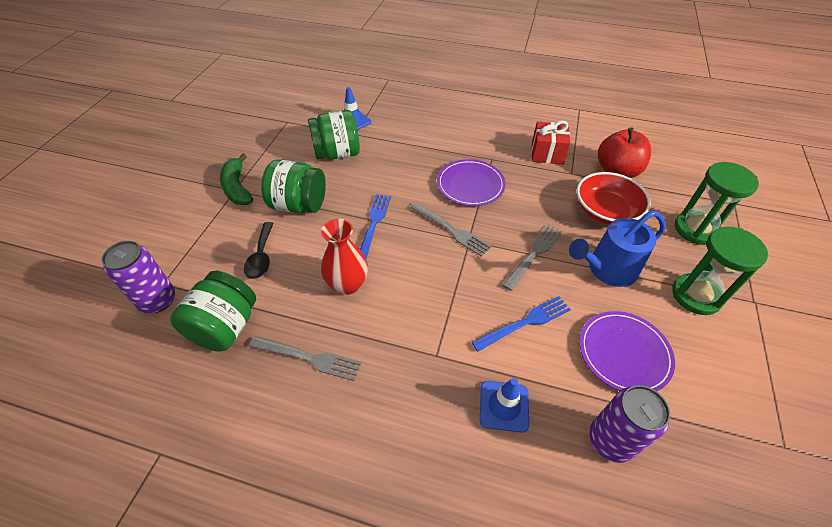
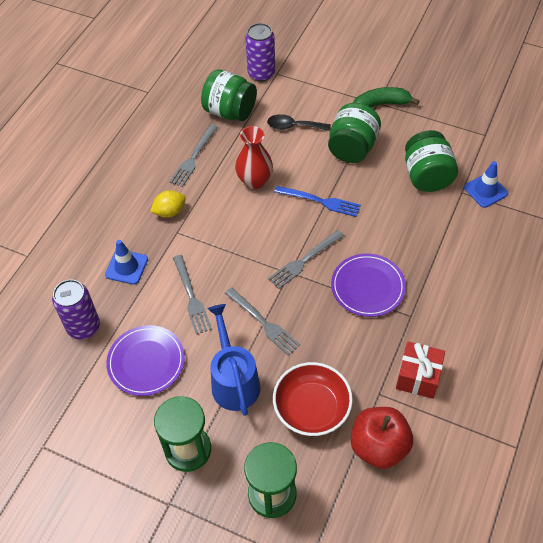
camera: 100 degrees right, 5 degrees up
blue fork [472,296,571,352] -> grey fork [173,255,212,334]
none -> yellow lemon [150,190,186,218]

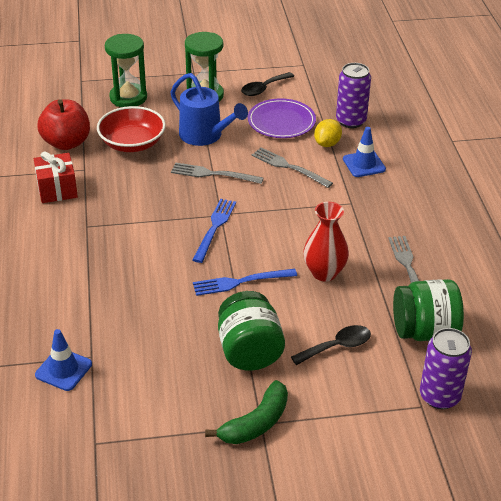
camera: 145 degrees right, 15 degrees down
yellow lemon [150,190,186,218] -> yellow lemon moved to [314,119,342,147]
grey fork [268,230,344,289] -> blue fork [193,199,236,263]
purple plate [331,254,406,317] -> none
green jar [405,130,458,192] -> none
none -> black spoon [241,72,294,96]

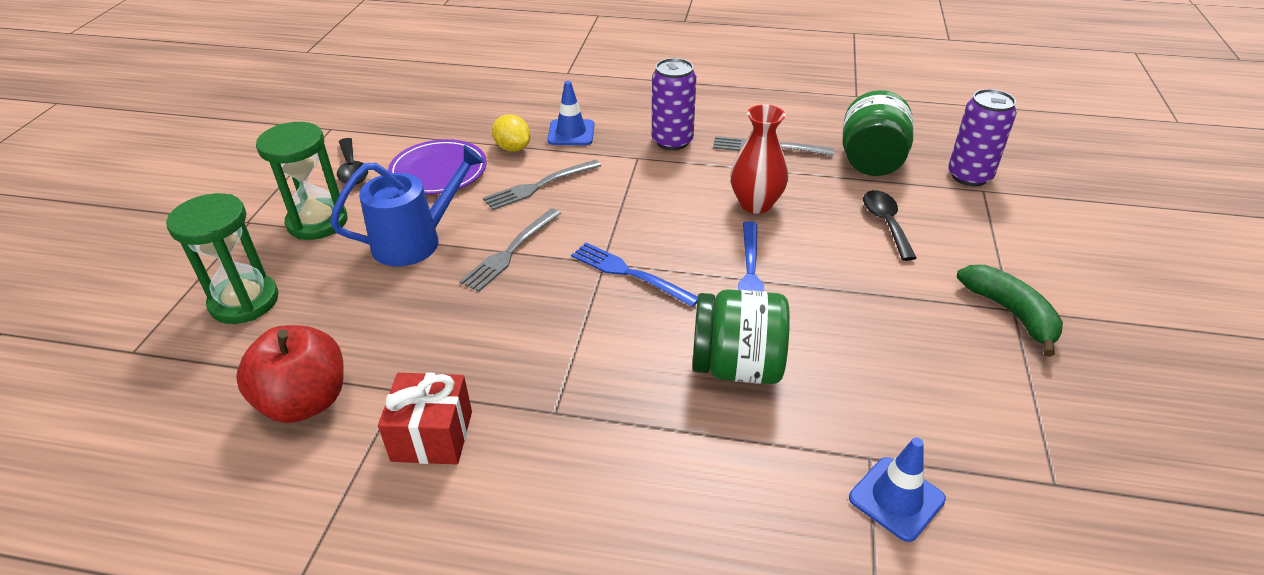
camera: 70 degrees left, 0 degrees up
red bowl [97,106,166,152] -> none
green jar [218,291,285,371] -> green jar moved to [692,289,790,384]
purple can [336,63,371,128] -> purple can moved to [652,58,696,150]

